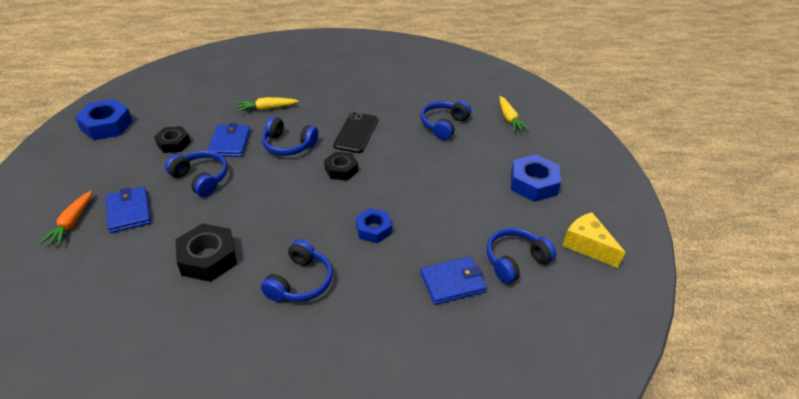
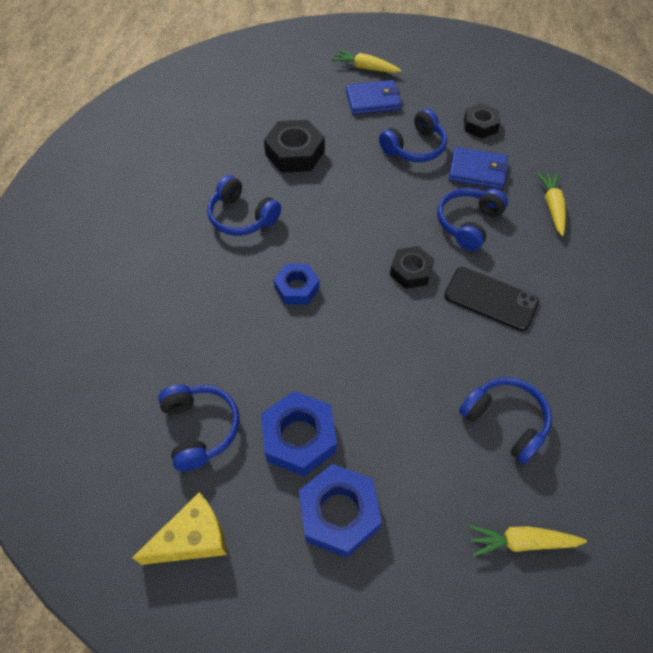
camera: 105 degrees right, 15 degrees up
orange carrot [40,191,92,246] -> yellow carrot [332,50,402,73]
blue nut [75,99,132,140] -> blue nut moved to [261,391,337,476]
blue wallet [420,257,487,305] -> none

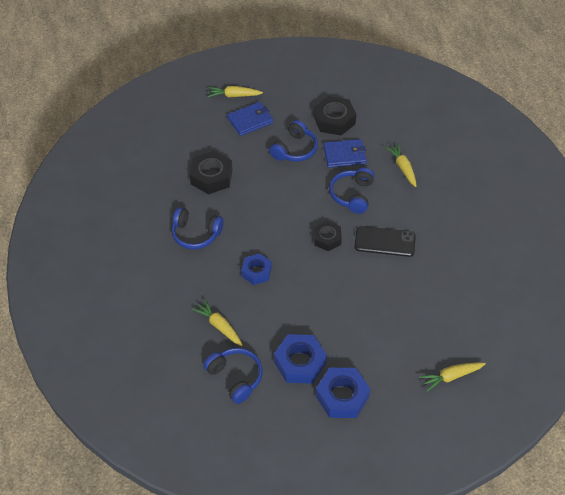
camera: 20 degrees left, 5 degrees down
yellow cheese [132,492,227,565] -> none
blue headphones [459,377,552,464] -> none
black nut [464,103,501,138] -> black nut [314,96,356,135], size x1.53
none -> yellow carrot [192,299,243,346]

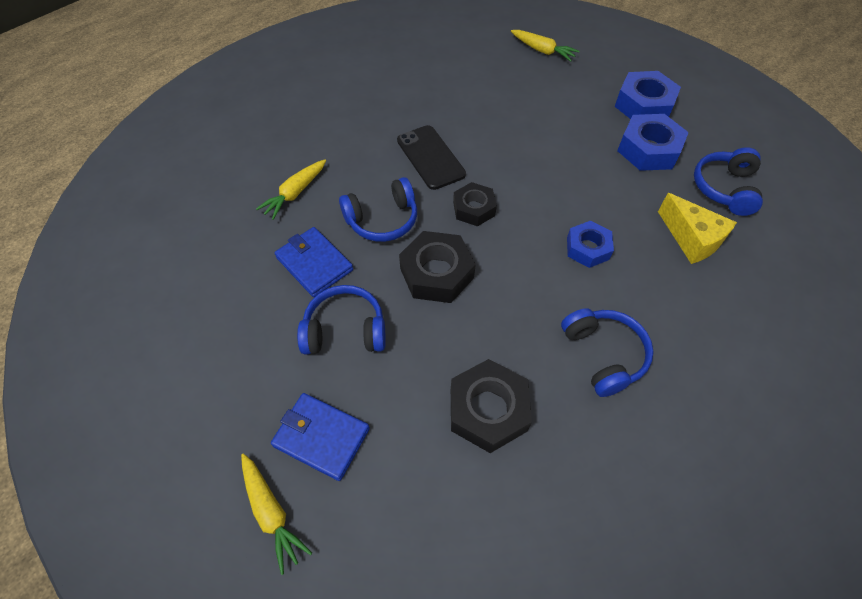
camera: 125 degrees left, 5 degrees up
yellow carrot [192,299,243,346] -> yellow cheese [658,193,737,264]
black nut [314,96,356,135] -> black nut moved to [399,231,476,303]

